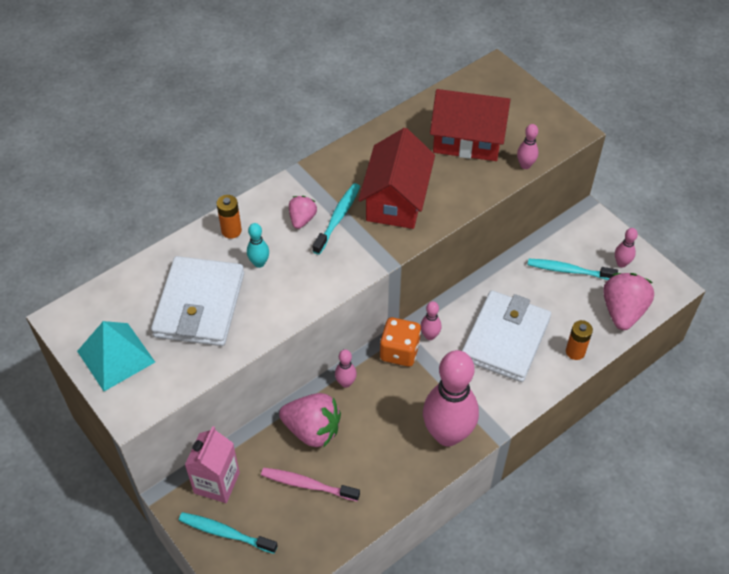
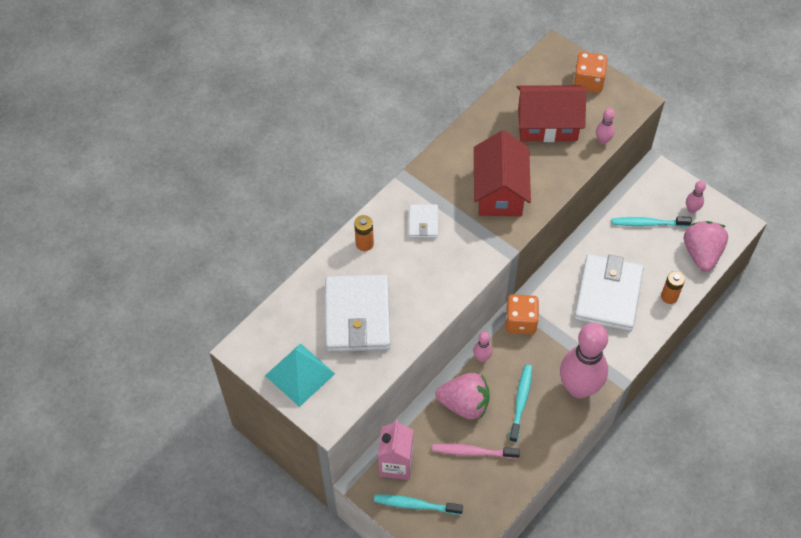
camera: 10 degrees left, 5 degrees up
turquoise bowling pin [247,223,269,268] -> none
pink strawberry [289,196,317,229] -> white wallet [409,204,438,238]
turquoise toothbrush [313,183,360,255] -> turquoise toothbrush moved to [509,365,532,443]
pink bowling pin [420,301,442,340] -> none
none -> orange dice [573,52,608,93]

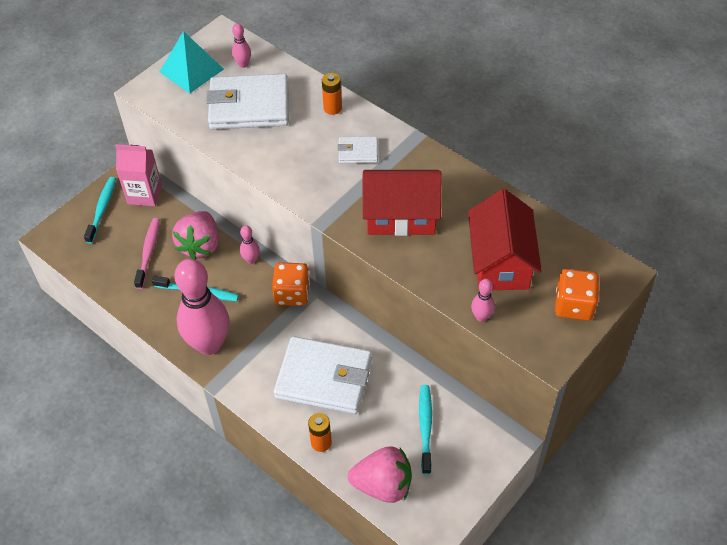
camera: 90 degrees right, 5 degrees down
pink bowling pin [686,181,706,213] -> pink bowling pin moved to [232,23,251,68]

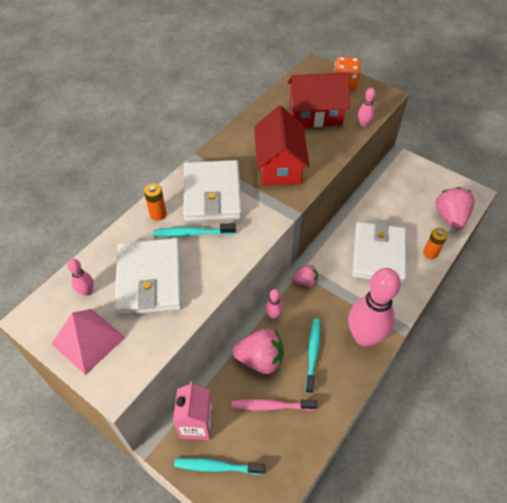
camera: 95 degrees left, 0 degrees up
turquoise pyramid [160,31,224,93] -> pink pyramid [52,309,125,375]
orange dice [272,262,310,306] -> pink strawberry [292,265,318,287]
white wallet [337,136,378,164] -> white wallet [183,160,242,222], size x2.09
turquoise toothbrush [419,385,432,474] -> turquoise toothbrush moved to [153,223,236,237]

